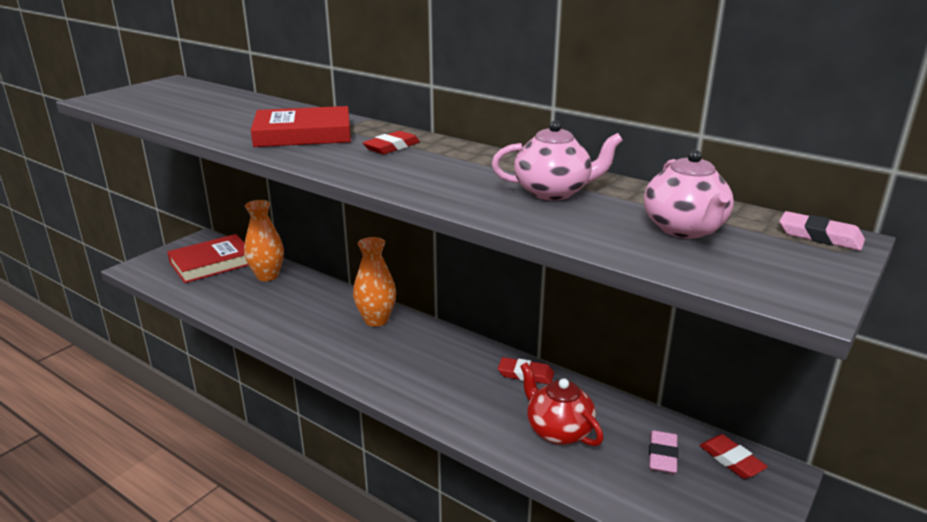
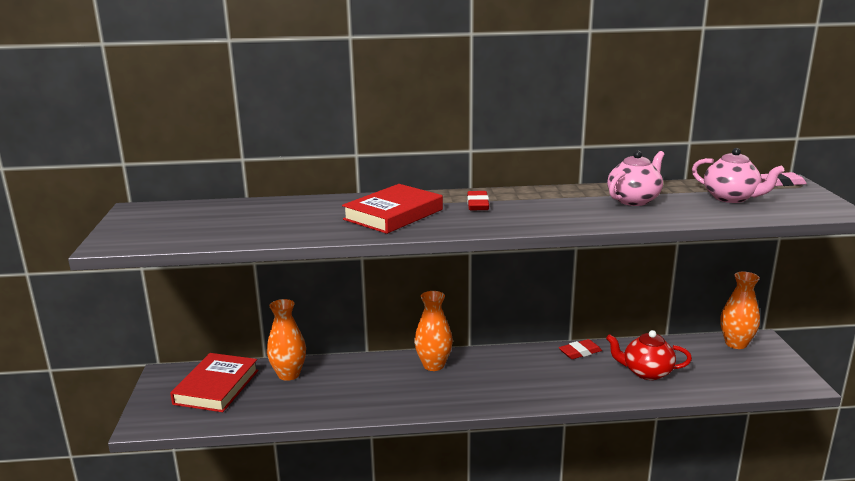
camera: 40 degrees left, 5 degrees down
pink eraser [649,430,678,474] -> none
red eraser [699,434,768,479] -> orange vase [720,272,760,349]

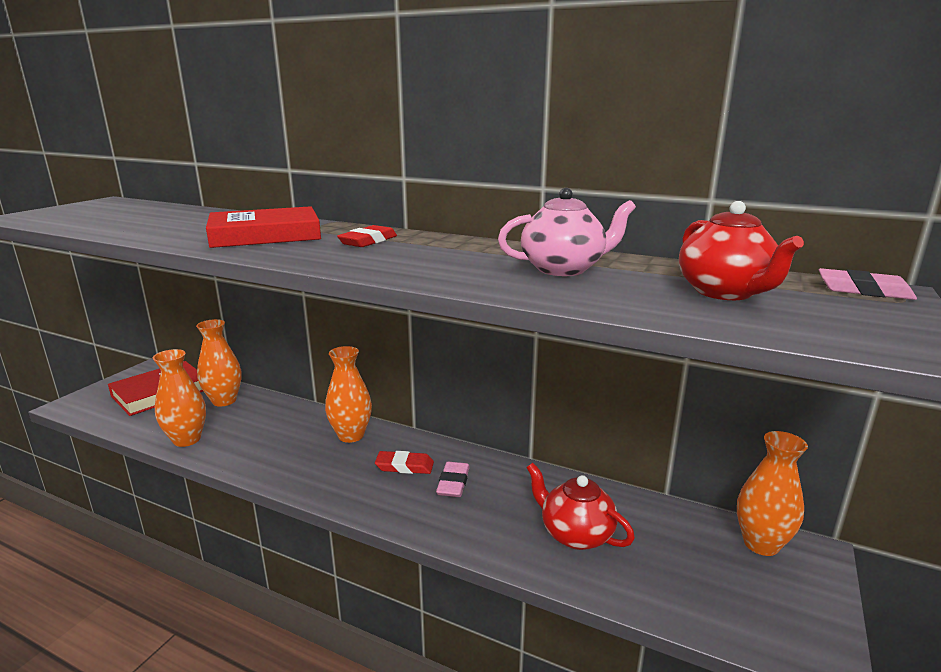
camera: 30 degrees right, 0 degrees up
red eraser [559,339,602,359] -> red eraser moved to [375,451,434,474]
pink teapot [692,148,784,203] -> red teapot [679,201,804,300]
none -> orange vase [153,349,206,447]
none -> pink eraser [436,461,470,497]

